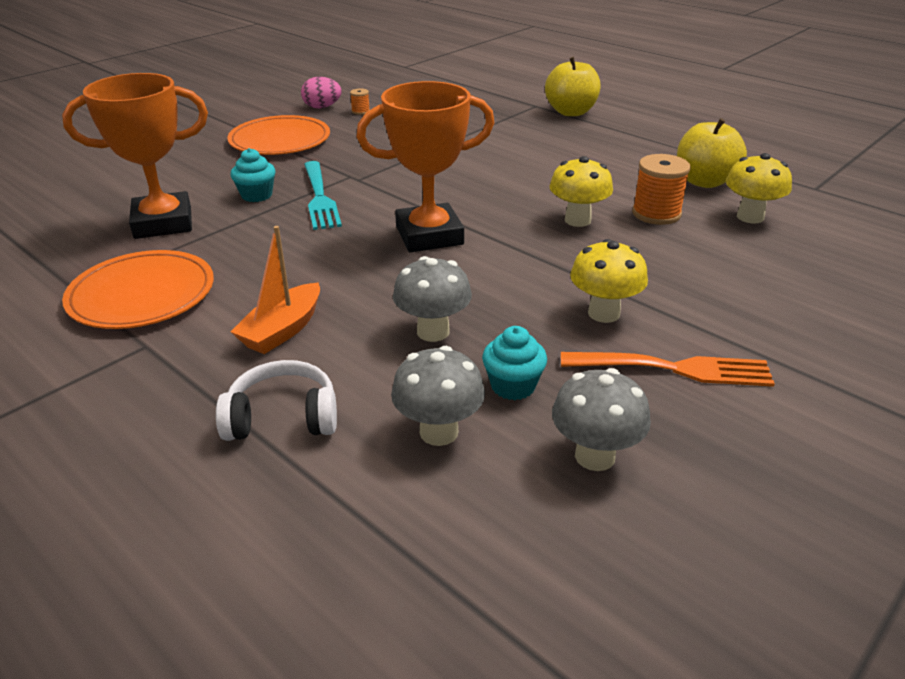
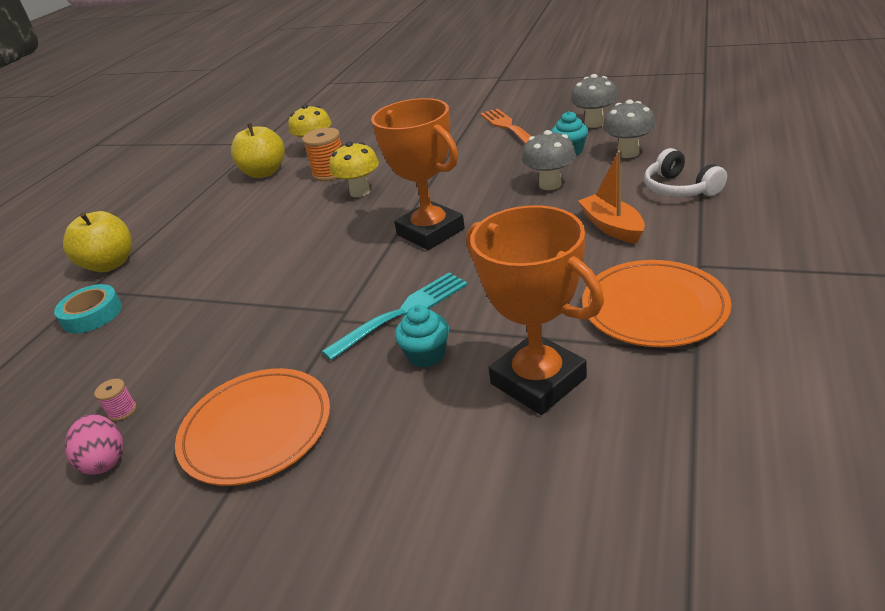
camera: 110 degrees left, 0 degrees up
orange boat [231,226,320,354] -> orange boat turned 120 degrees counterclockwise [578,151,645,244]
orange spool [350,88,370,115] -> pink spool [94,379,137,421]
yellow mushroom [570,239,648,323] -> none
none -> turquoise tape [54,284,122,333]

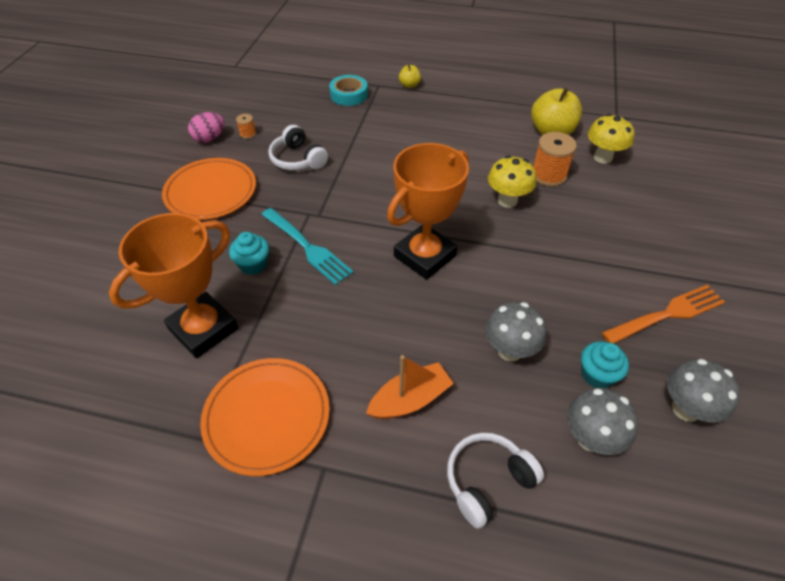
camera: 80 degrees right, 15 degrees up
yellow apple [63,211,132,272] -> yellow apple [399,65,421,88], size x0.51
pink spool [94,379,137,421] -> orange spool [236,114,256,139]
none -> white headphones [268,125,328,170]

